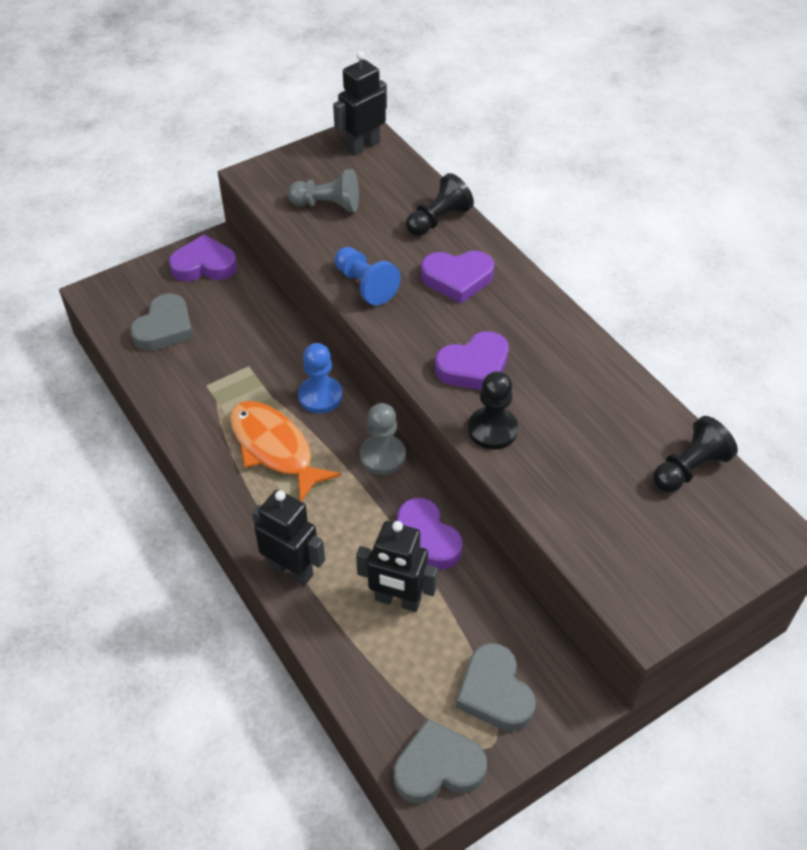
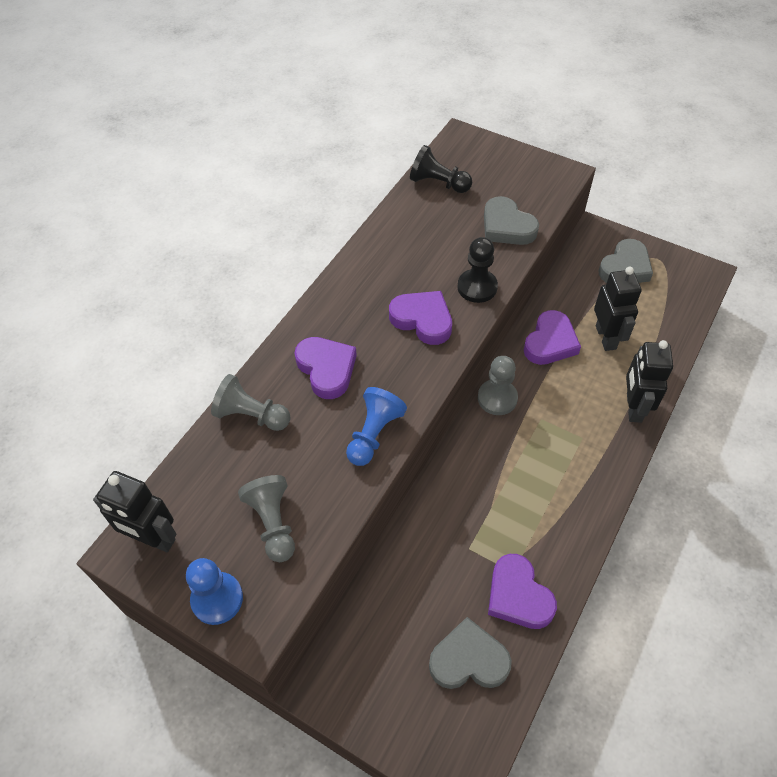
camera: 115 degrees left, 5 degrees up
purple heart [169,234,237,281] -> purple heart moved to [488,554,557,629]
orange fish [230,401,341,502] -> none
blue pawn [298,343,342,413] -> blue pawn moved to [186,558,243,625]
grey heart [394,719,487,803] -> grey heart moved to [484,196,539,245]
black pawn [406,173,474,236] -> grey pawn [211,374,290,431]

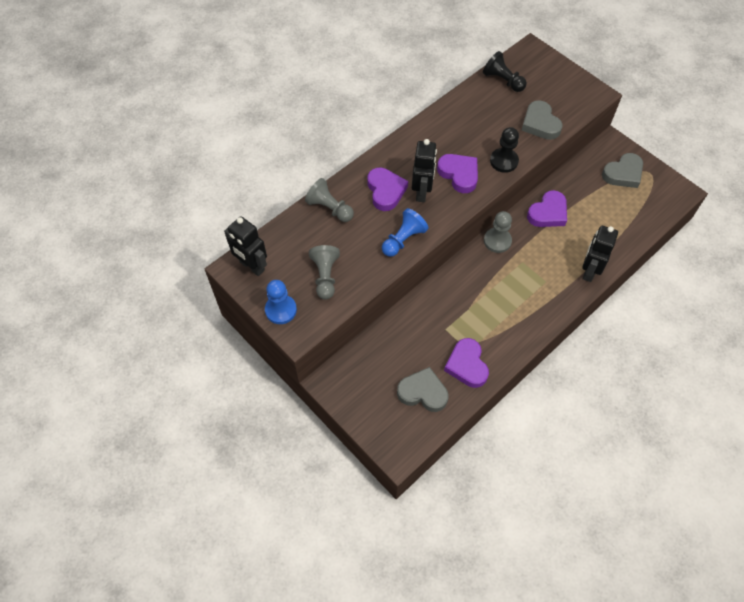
camera: 15 degrees right, 5 degrees up
black robot [594,267,641,351] -> black robot moved to [412,139,437,202]

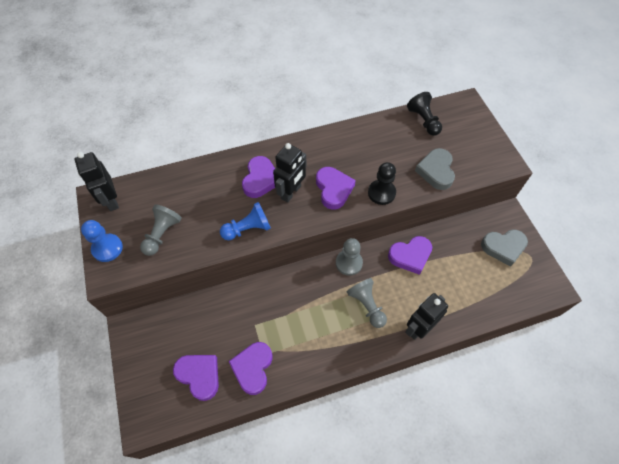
camera: 25 degrees right, 0 degrees up
grey pawn [305,178,354,222] -> grey pawn moved to [347,278,387,328]
grey heart [397,367,448,412] -> purple heart [173,355,219,401]

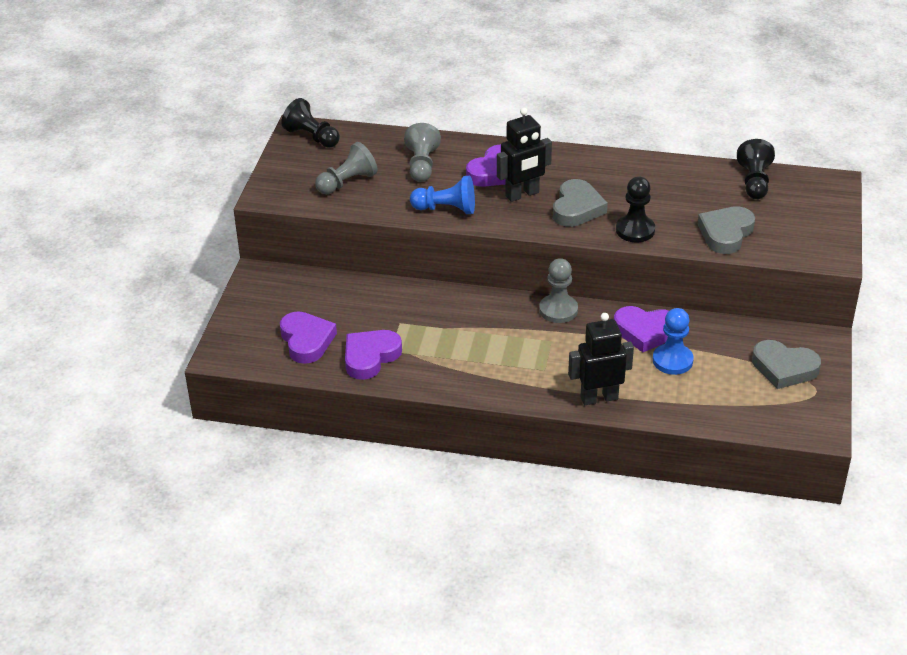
camera: 30 degrees right, 20 degrees down
black robot [74,152,119,211] -> black pawn [281,98,340,148]
blue pawn [81,220,123,262] -> blue pawn moved to [653,308,694,375]
purple heart [316,167,356,210] -> grey heart [553,179,608,227]
grey pawn [347,278,387,328] -> grey pawn moved to [404,123,441,182]

